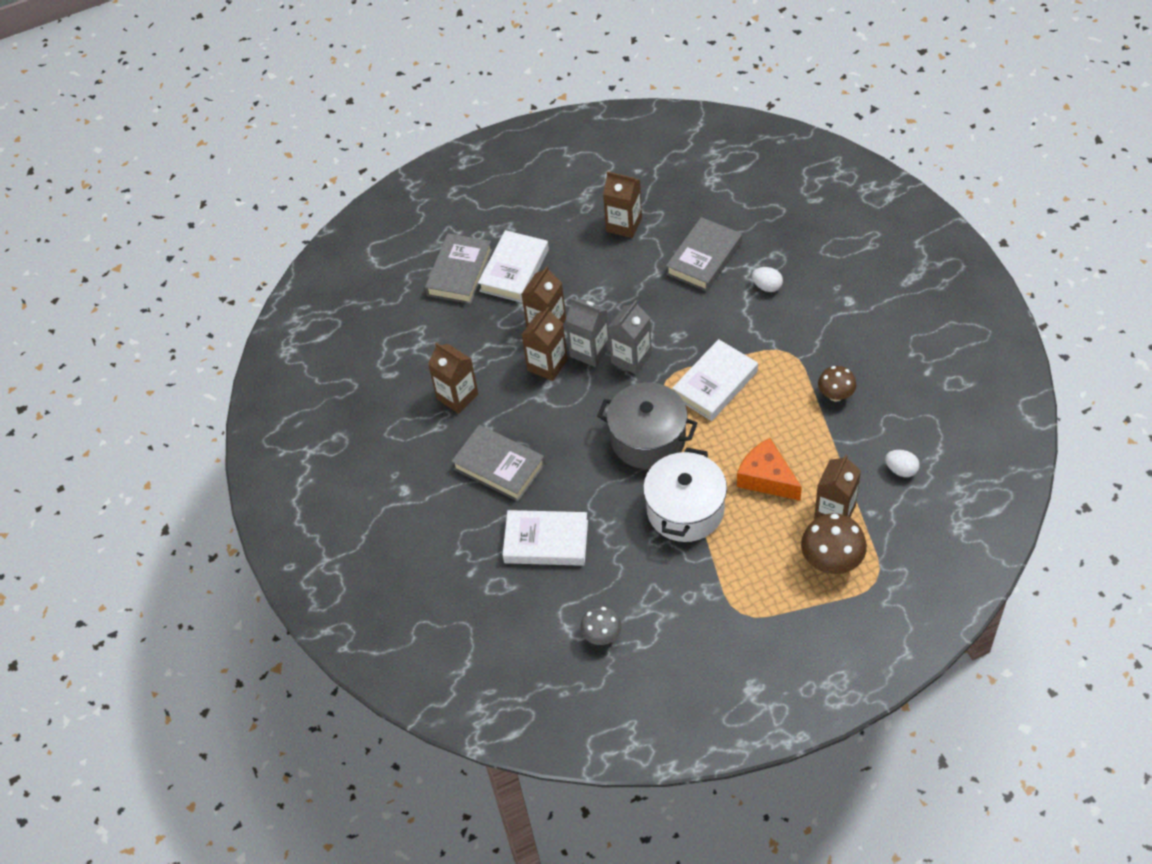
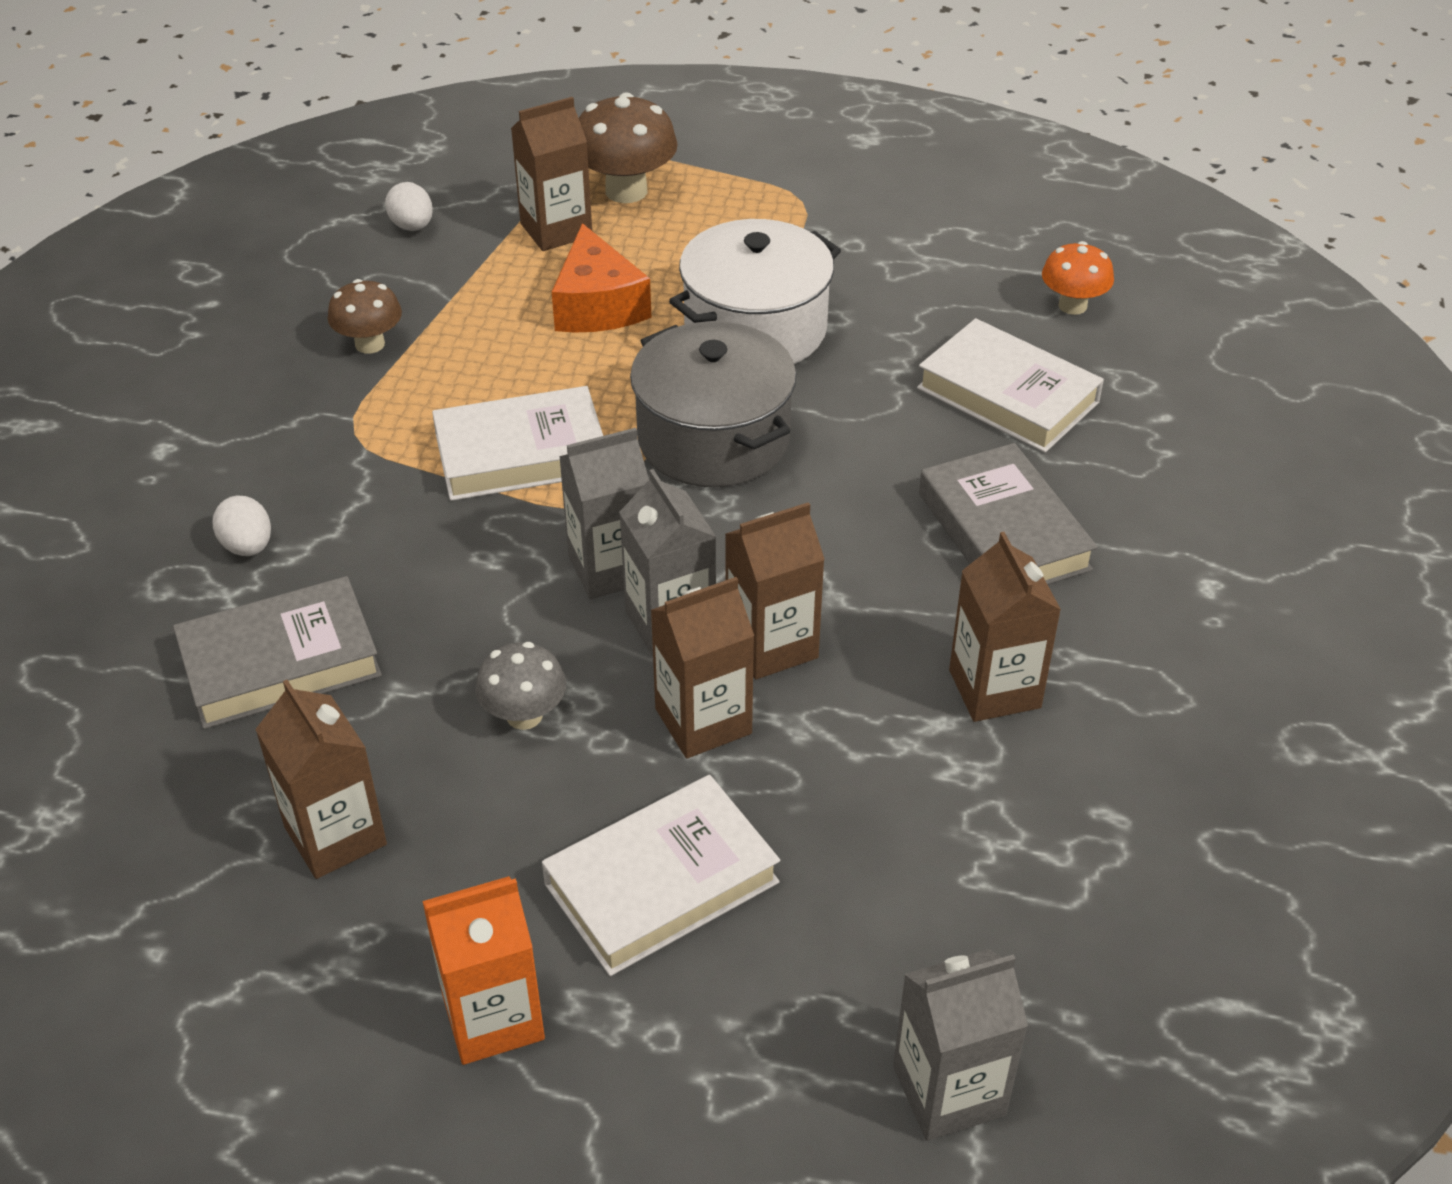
camera: 150 degrees left, 10 degrees down
grey book [425,234,492,304] -> none
grey mushroom [580,606,622,645] -> grey mushroom moved to [475,642,566,730]
none -> orange carton [422,876,545,1065]
none -> grey carton [893,949,1028,1141]
none -> orange mushroom [1042,241,1114,315]

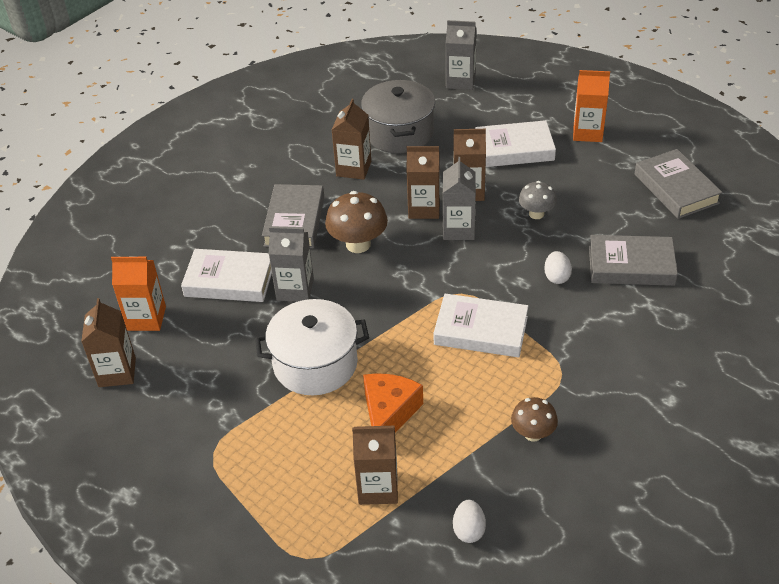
camera: 150 degrees left, 0 degrees up
white egg [212,496,271,556] -> white egg moved to [544,251,572,284]
brown carton [255,680,387,879] -> brown carton moved to [81,298,136,387]
grey carton [559,428,649,599] -> grey carton moved to [269,227,314,302]
brown mushroom [579,92,678,203] -> brown mushroom moved to [325,191,388,253]
grey pot [630,321,796,487] -> grey pot moved to [361,80,435,153]
white book [917,318,1104,453] -> white book turned 60 degrees counterclockwise [181,249,272,302]
orange mushroom [1042,241,1114,315] -> orange carton [111,257,166,331]
none -> grey book [635,149,723,219]

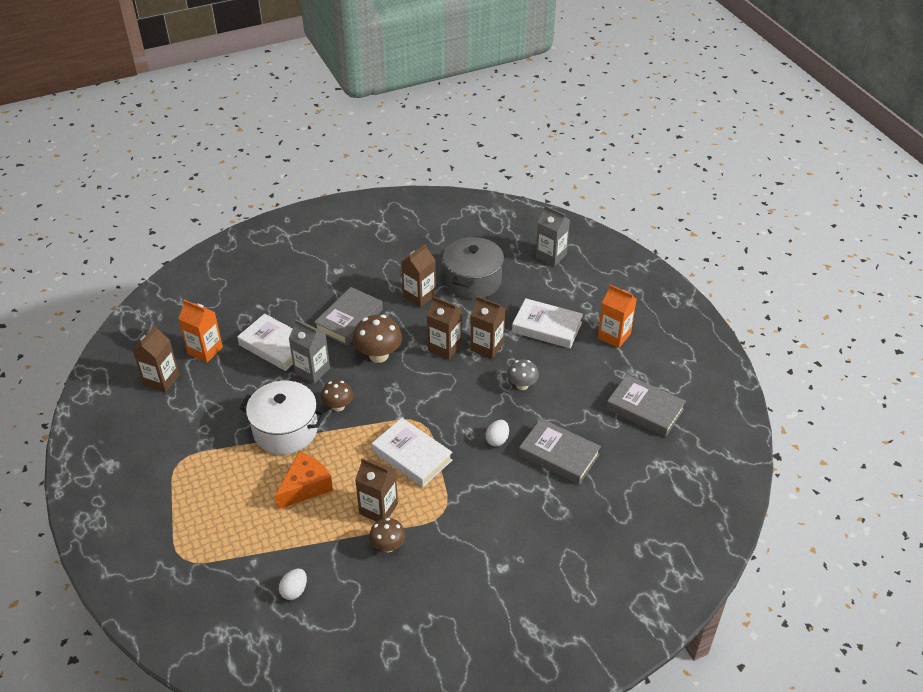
camera: 25 degrees right, 0 degrees up
brown carton [352,426,398,505] -> brown carton moved to [355,458,398,522]
grey carton [443,157,476,240] -> none
grey book [635,149,723,219] -> grey book turned 60 degrees counterclockwise [606,375,686,437]
none -> brown mushroom [321,380,353,411]

